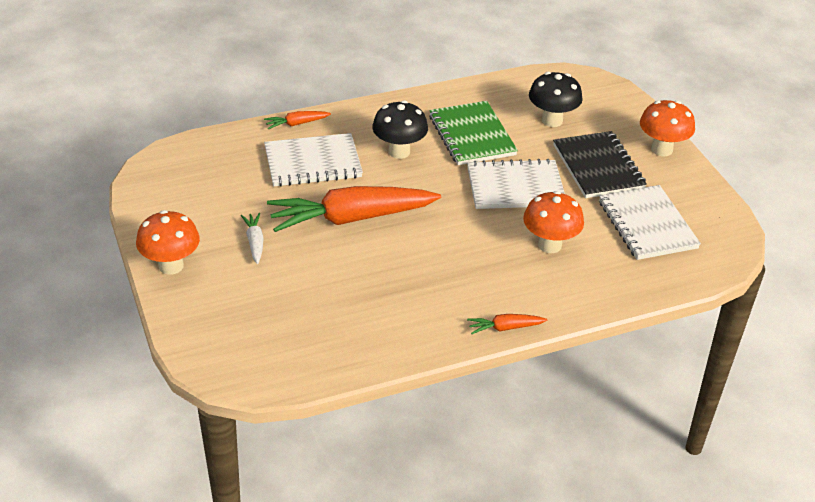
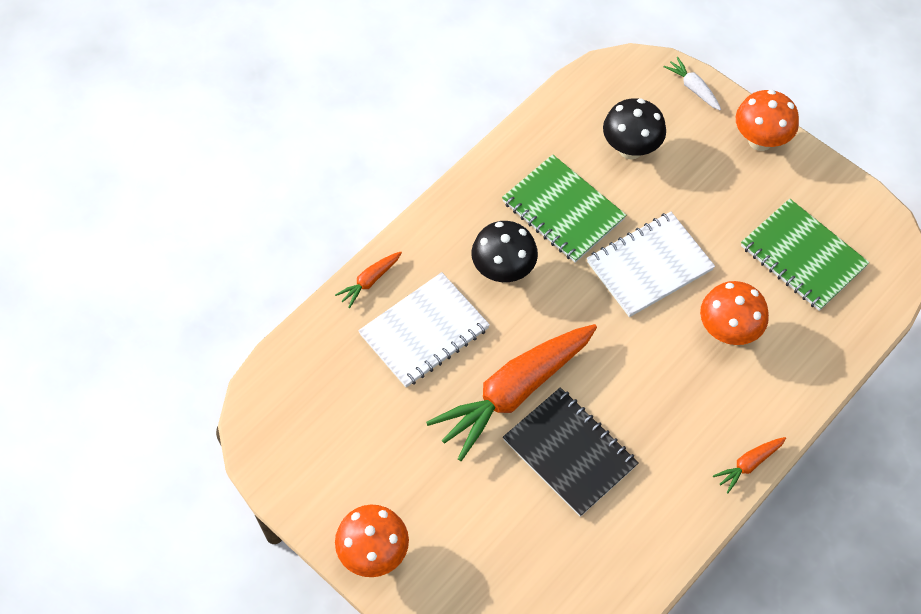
camera: 25 degrees left, 20 degrees up
white carrot [241,213,264,264] -> white carrot moved to [663,57,721,110]
black notebook [553,131,647,198] -> black notebook moved to [503,387,638,517]
white notebook [599,185,701,260] -> green notebook [741,199,870,311]

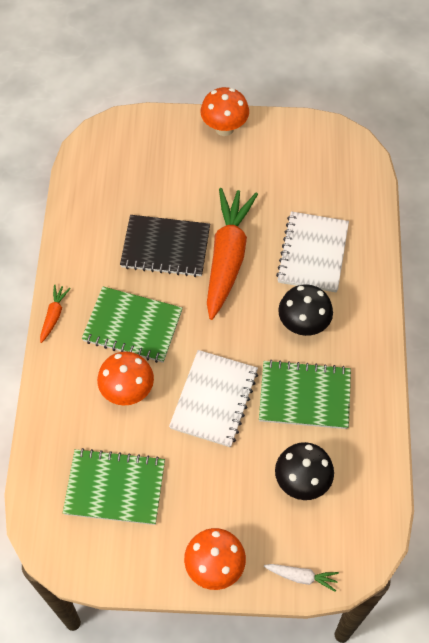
camera: 140 degrees right, 0 degrees up
orange carrot [335,252,402,309] -> none
none -> green notebook [82,287,183,363]

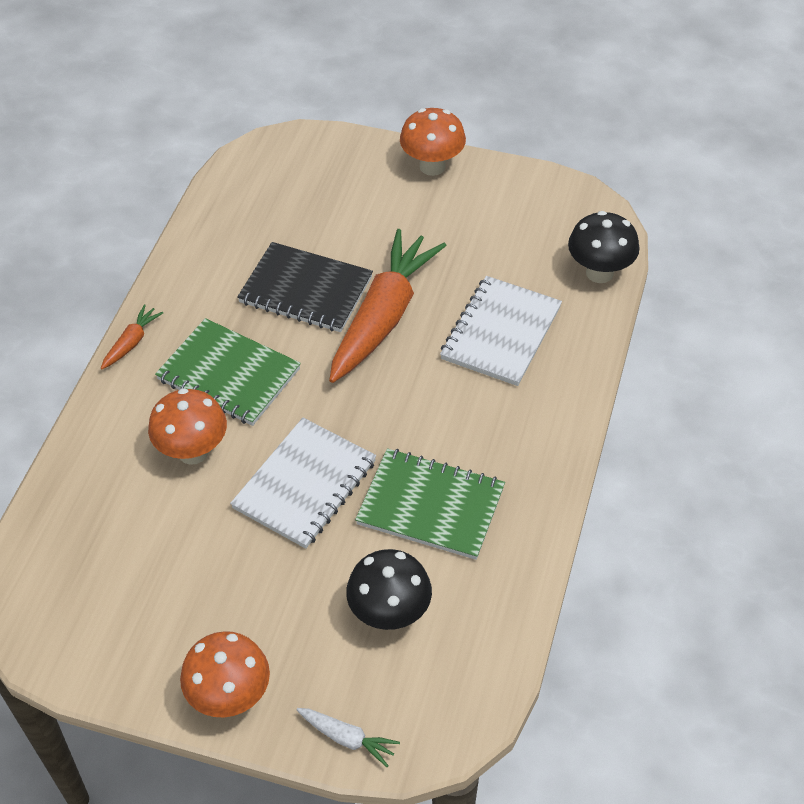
camera: 15 degrees right, 10 degrees down
green notebook [63,448,165,525] -> none
black mushroom [278,284,333,336] -> black mushroom moved to [568,211,640,283]

